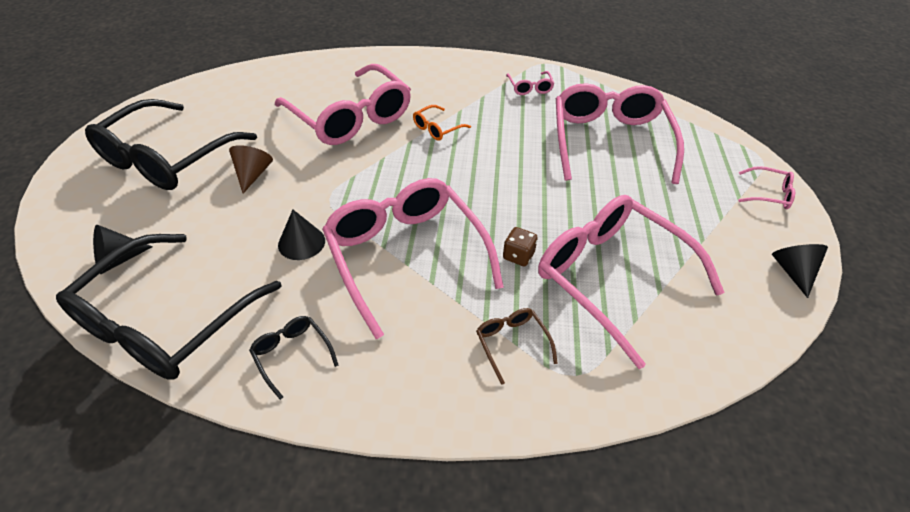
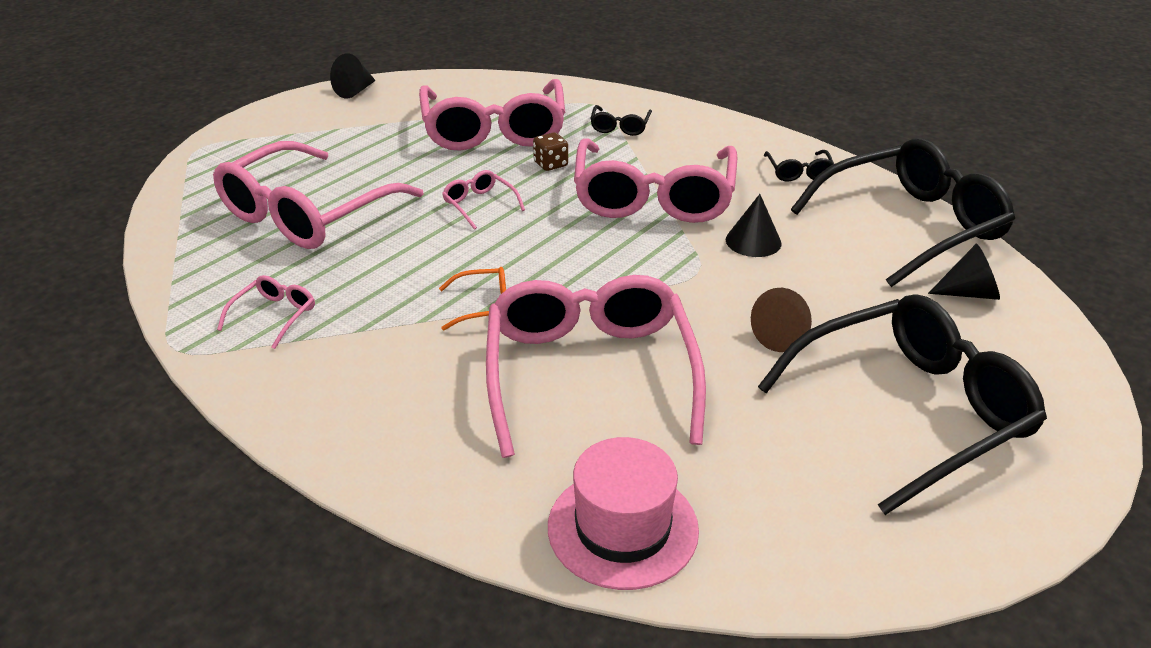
camera: 145 degrees left, 10 degrees down
brown glasses [476,308,558,385] -> black glasses [590,105,652,136]
pink glasses [738,166,795,209] -> pink glasses moved to [442,170,525,230]
none -> pink hat [548,437,699,590]

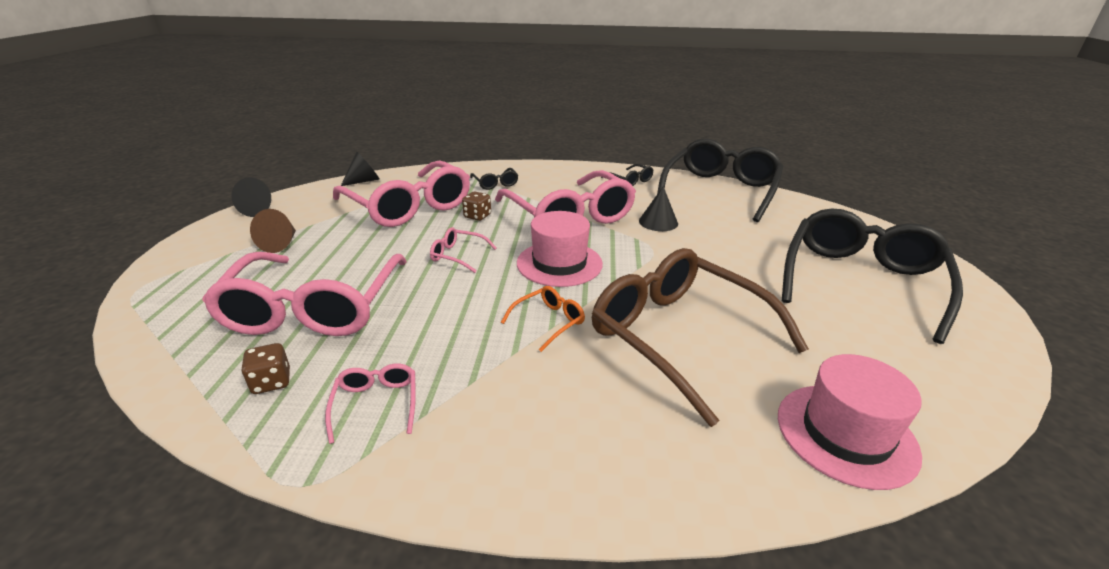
camera: 35 degrees left, 5 degrees down
pink glasses [486,275,706,458] -> brown glasses [592,248,809,427]
brown cone [751,288,812,352] -> brown cone moved to [250,209,296,253]
black cone [928,243,1000,300] -> black cone moved to [341,151,380,186]
none -> brown dice [241,343,290,394]
none -> pink hat [517,211,603,287]

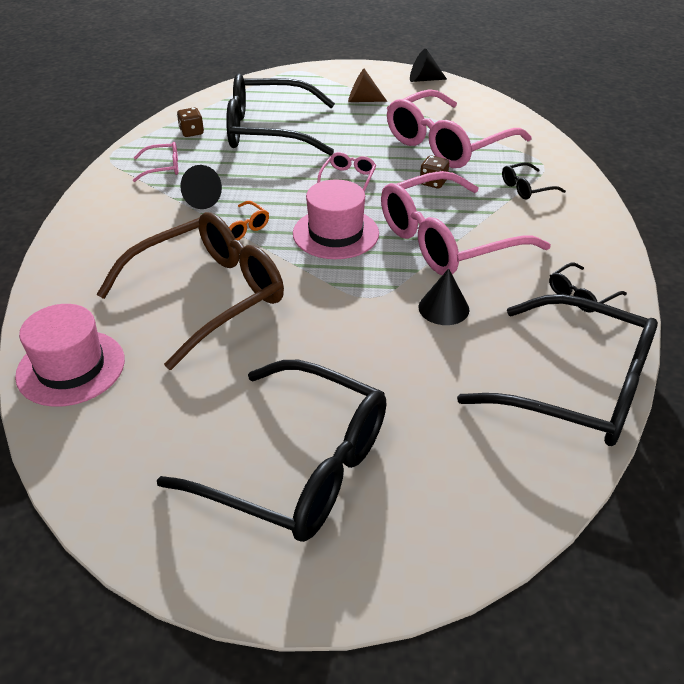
camera: 90 degrees right, 10 degrees up
pink glasses [202,252,407,336] -> black glasses [226,74,335,156]
black cone [341,151,380,186] -> black cone moved to [180,165,222,209]

